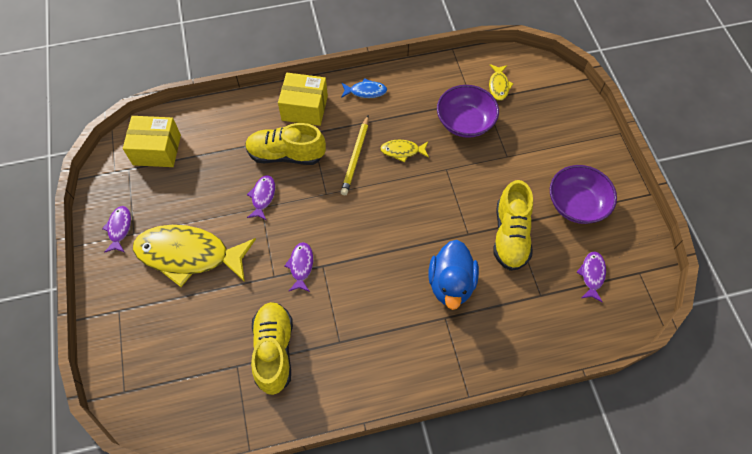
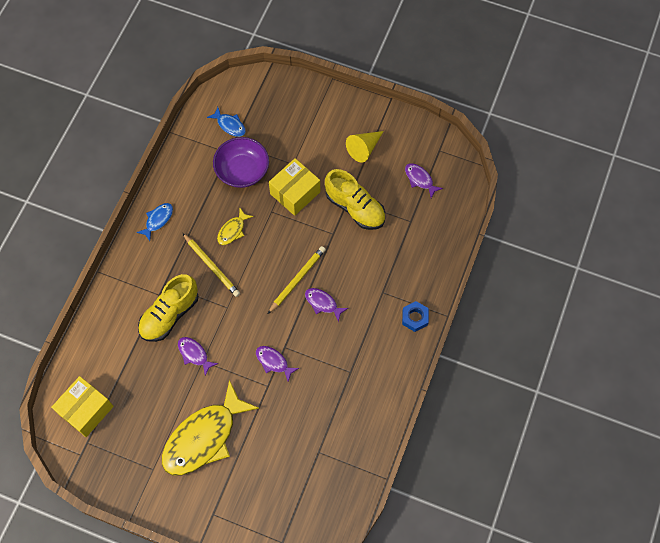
camera: 55 degrees left, 5 degrees up
purple fish [102,206,131,253] -> purple fish moved to [305,288,348,322]
yellow shoe [251,302,293,395] -> none
yellow box [278,73,328,126] -> yellow box moved to [269,158,320,216]
blue duck [428,240,479,310] -> none
yellow fish [489,64,514,101] -> blue fish [207,107,246,137]
purple bowl [550,165,617,224] -> yellow cone [346,131,384,162]
none -> yellow pencil [268,246,326,314]
none -> blue nut [402,301,429,332]

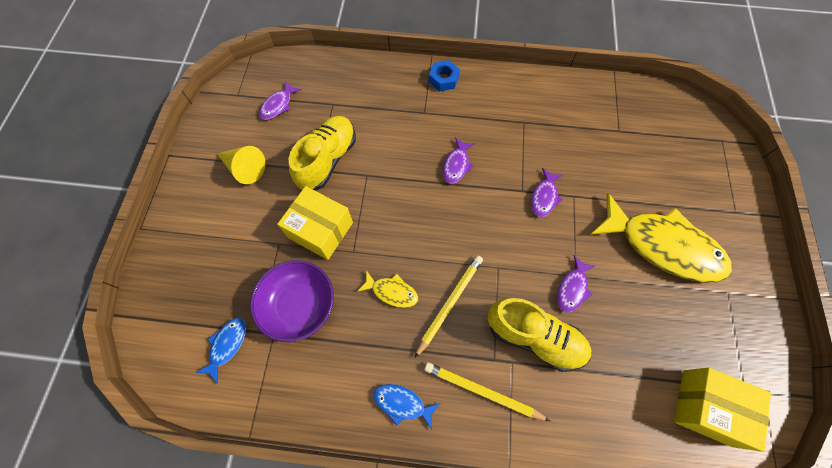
camera: 105 degrees left, 0 degrees up
yellow pencil [268,246,326,314] -> yellow pencil moved to [424,362,550,421]

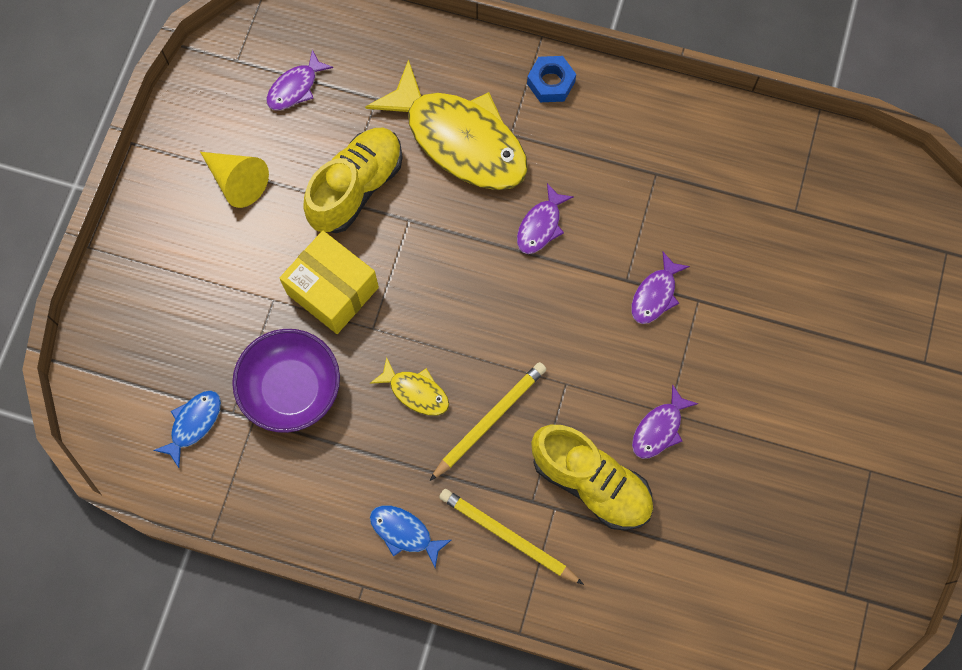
camera: 10 degrees right, 5 degrees up
yellow fish [590,193,732,283] -> yellow fish moved to [365,59,528,190]
yellow box [674,367,771,452] -> none

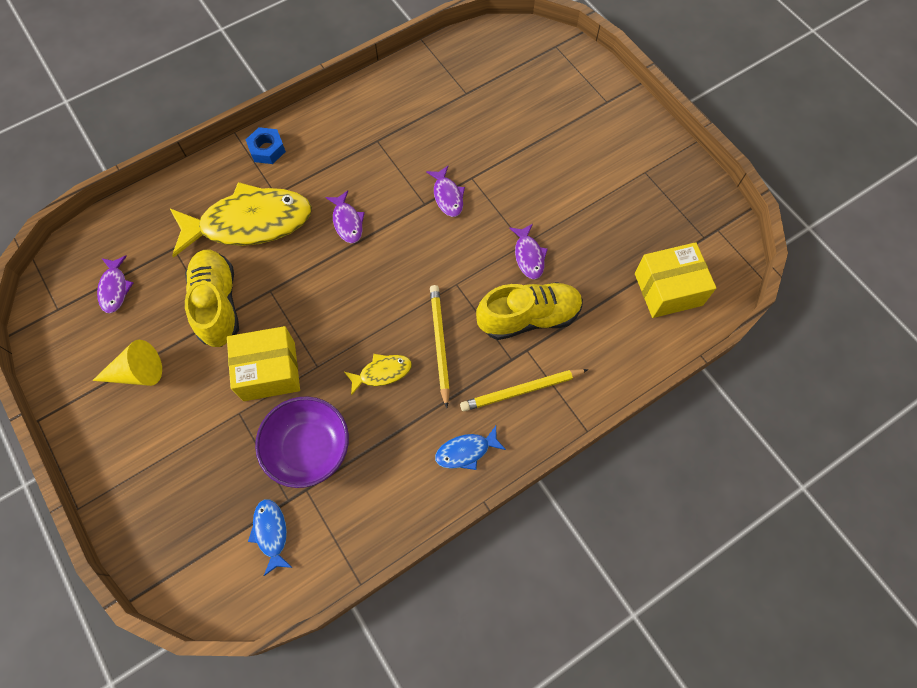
camera: 50 degrees left, 5 degrees down
none -> yellow box [635,242,716,318]

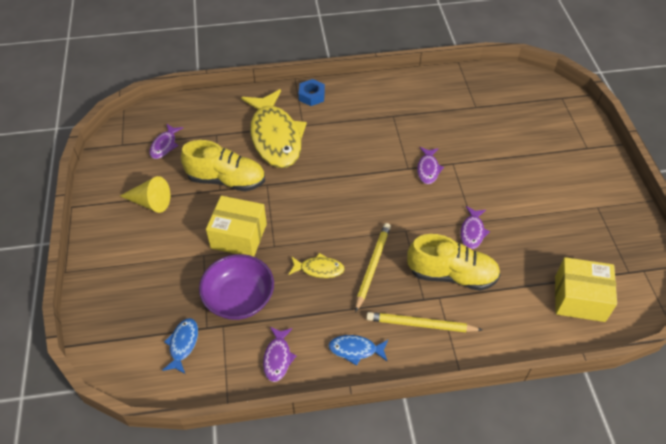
camera: 25 degrees right, 15 degrees down
yellow fish [170,182,312,257] -> yellow fish turned 60 degrees clockwise [241,89,307,168]
yellow shoe [185,250,239,347] -> yellow shoe turned 90 degrees clockwise [181,140,265,192]
purple fish [325,190,365,243] -> purple fish moved to [263,327,297,382]

